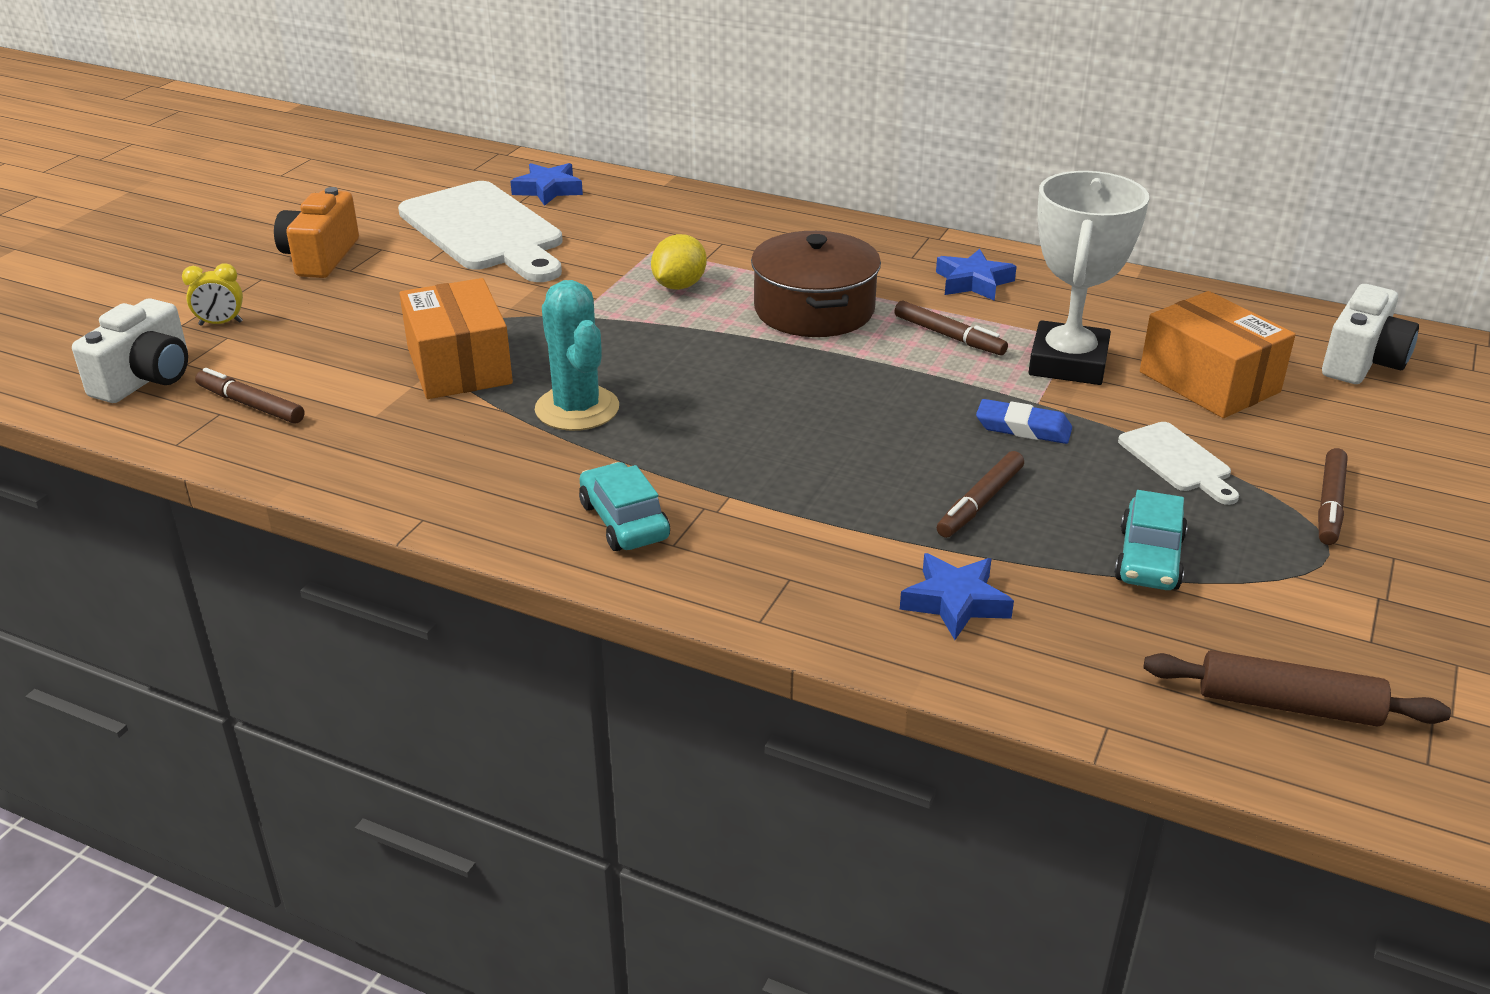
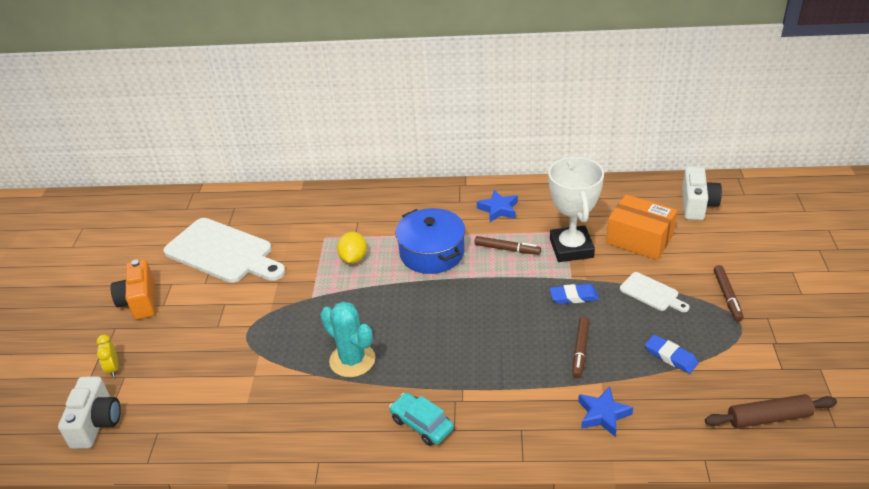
camera: 20 degrees left, 5 degrees up
yellow clock [182,263,243,326] -> yellow clock turned 105 degrees clockwise [97,335,119,377]
brown marker [195,368,304,424] -> none
orange box [399,278,513,399] -> none
blue star [510,163,583,206] -> none
brown pot [751,231,881,337] -> blue pot [396,208,465,274]
turquoise car [1114,490,1188,590] -> blue eraser [645,335,698,374]

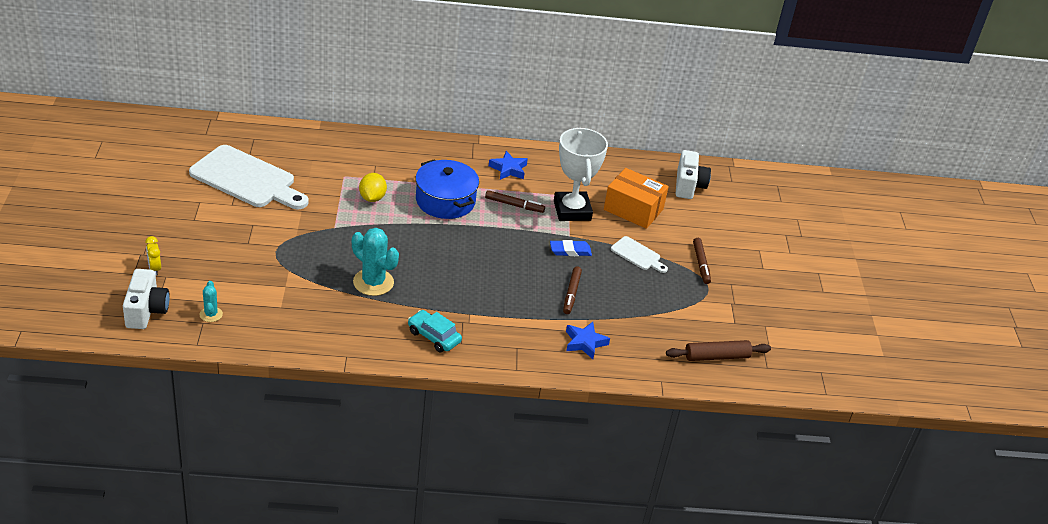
camera: 10 degrees left, 0 degrees up
orange camera [111,259,155,320] -> none
blue eraser [645,335,698,374] -> none
none -> turquoise cactus [200,281,223,322]

